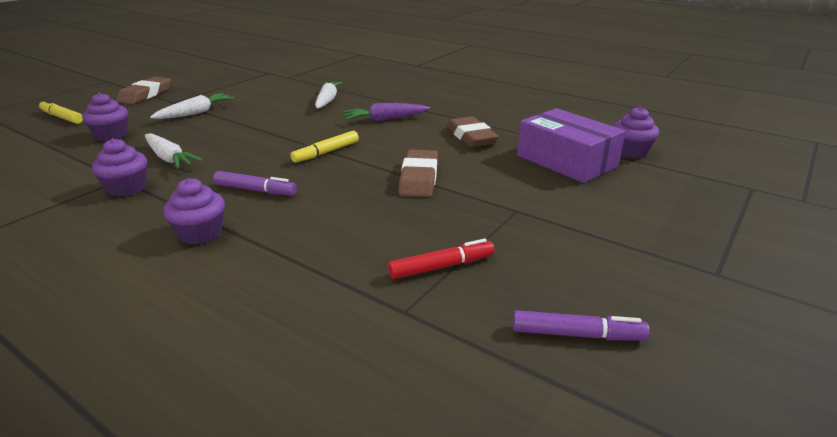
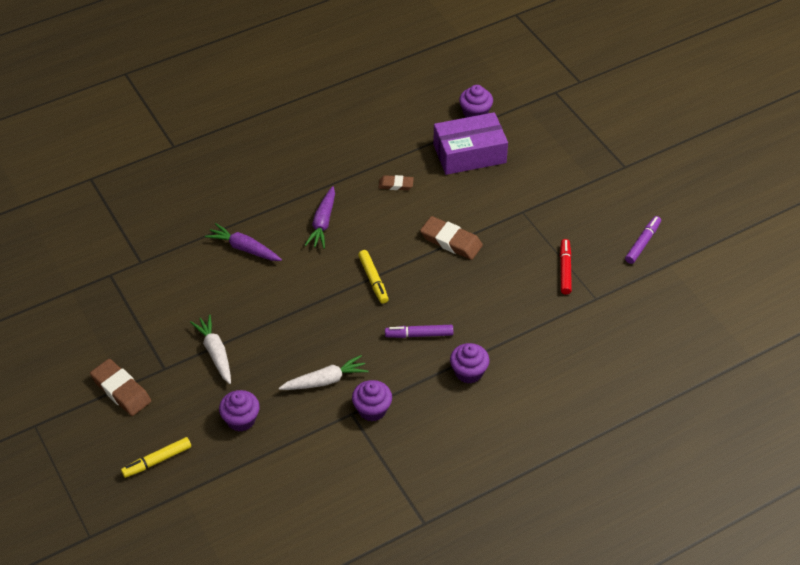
camera: 65 degrees left, 20 degrees up
purple marker [213,171,297,195] -> purple marker turned 135 degrees counterclockwise [385,325,453,338]
white carrot [315,81,343,108] -> purple carrot [205,223,282,261]
brown eraser [447,116,499,147] -> brown eraser [378,175,414,190], size x0.59

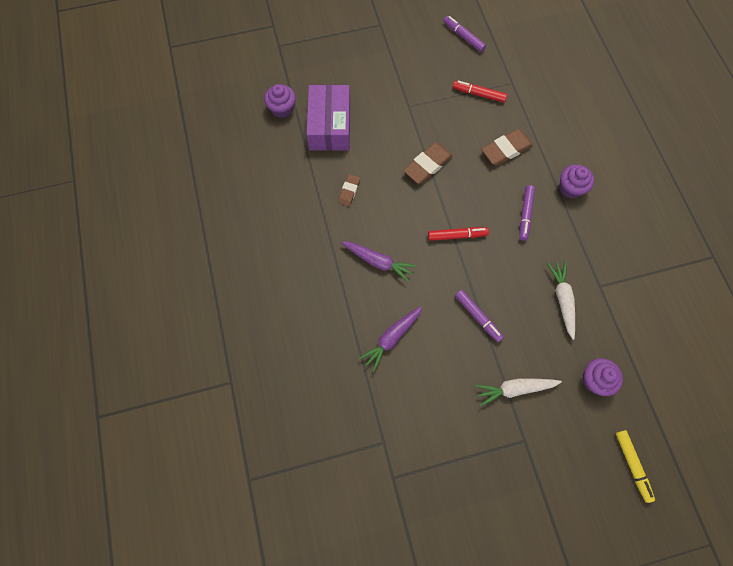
camera: 75 degrees left, 20 degrees up
brown eraser [90,359,151,416] -> brown eraser moved to [481,129,533,166]
purple cupcake [352,380,392,421] -> none
yellow marker [358,250,389,304] -> red marker [428,227,489,241]
none -> purple marker [455,290,504,342]

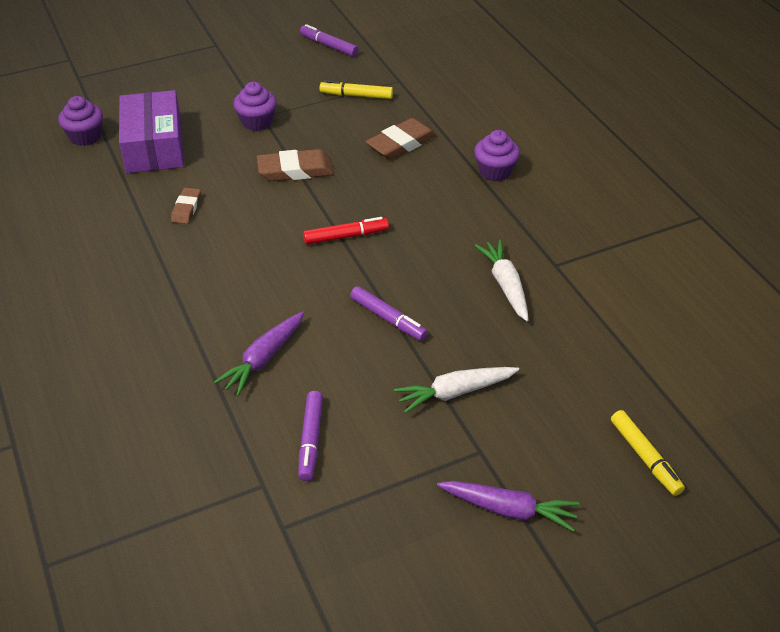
camera: 10 degrees left, 25 degrees down
purple carrot [341,241,417,283] -> purple carrot moved to [437,481,579,532]
brown eraser [403,142,453,184] -> brown eraser turned 45 degrees clockwise [257,149,334,181]
red marker [453,81,507,103] -> yellow marker [319,80,393,99]
purple marker [519,185,535,241] -> purple marker moved to [298,391,323,481]
purple cupcake [583,358,623,396] -> purple cupcake moved to [233,82,277,131]

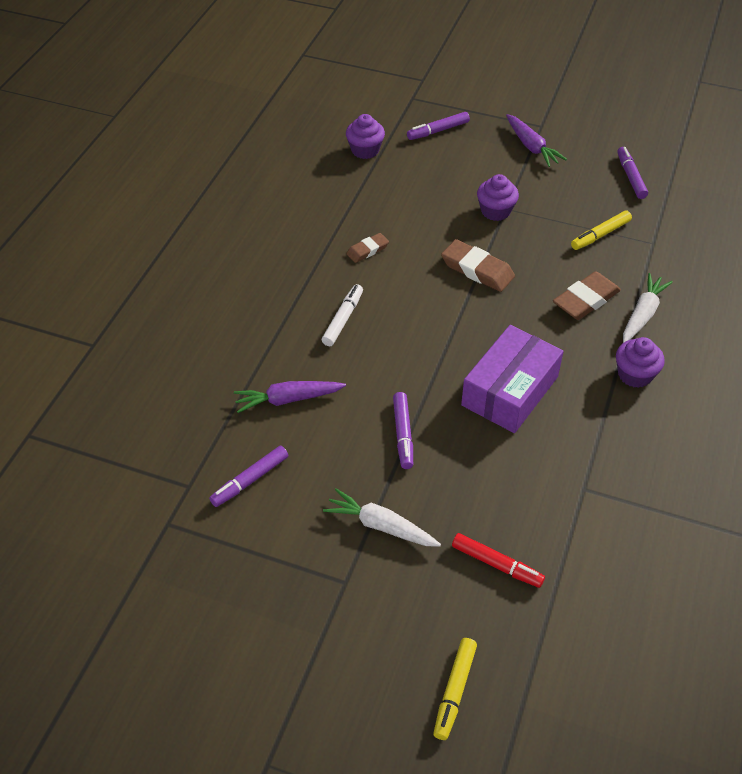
camera: 45 degrees right, 5 degrees up
purple box [119,90,184,173] -> purple box moved to [461,325,564,433]
red marker [303,217,389,245] -> red marker moved to [452,533,545,588]
yellow marker [319,80,393,99] -> yellow marker turned 90 degrees counterclockwise [571,211,632,250]
brown eraser [366,118,437,160] -> brown eraser turned 45 degrees counterclockwise [553,271,621,320]
purple carrot [437,481,579,532] -> purple carrot moved to [506,114,567,167]
white carrot [475,240,529,321] -> white carrot moved to [623,273,673,343]
none -> white marker [322,284,363,346]
none -> purple marker [407,112,470,140]

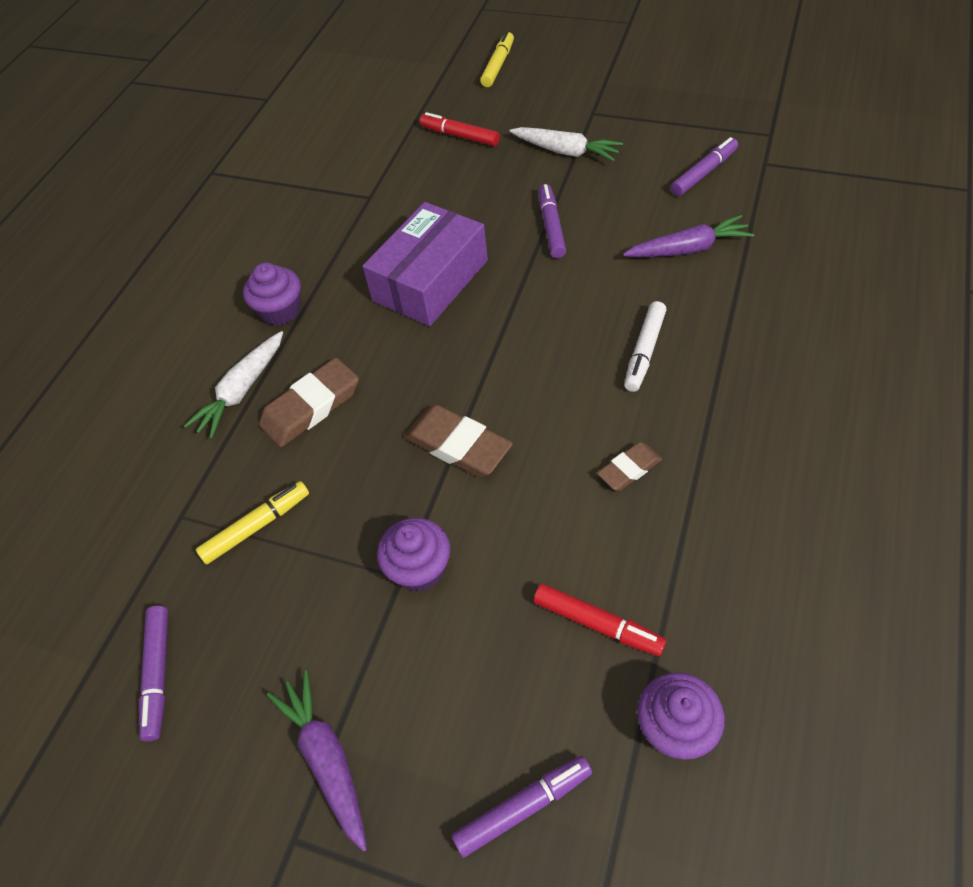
camera: 175 degrees left, 5 degrees up
none -> red marker [534,584,666,656]

